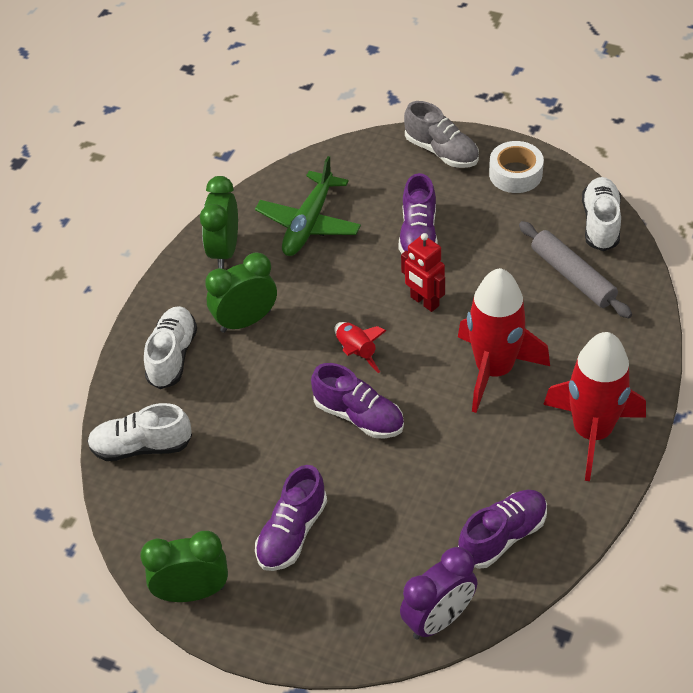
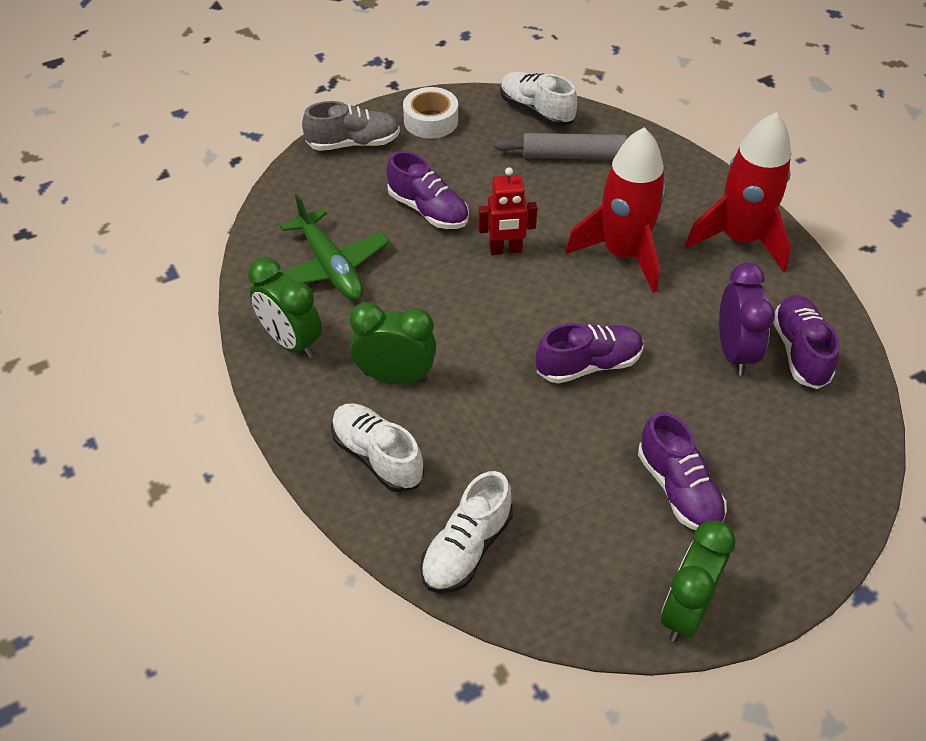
camera: 55 degrees left, 0 degrees up
green clock [205,252,277,333] -> green clock turned 90 degrees clockwise [349,302,436,384]
red rocket [334,322,386,373] -> none
purple clock [400,547,478,639] -> purple clock moved to [719,263,775,376]

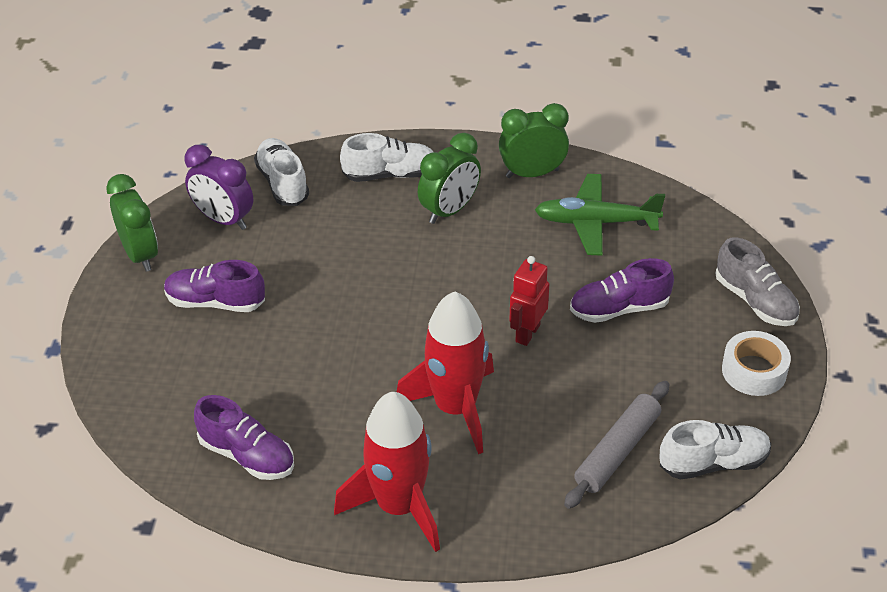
camera: 125 degrees right, 5 degrees down
grey shoe [302,101,400,151] -> grey shoe turned 60 degrees counterclockwise [715,237,800,326]
purple shoe [536,323,644,384] -> none
purple clock [719,263,775,376] -> purple clock moved to [184,145,253,230]

